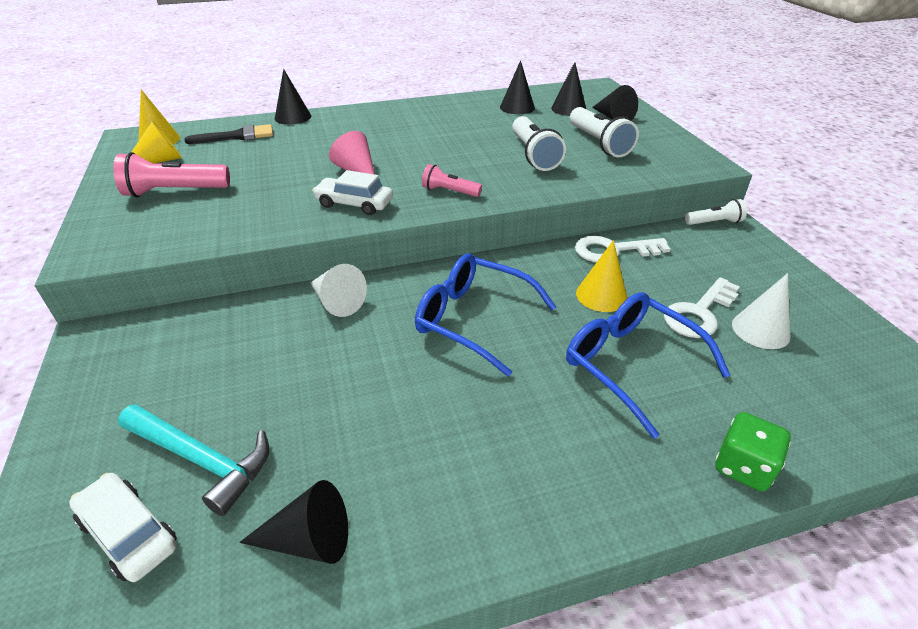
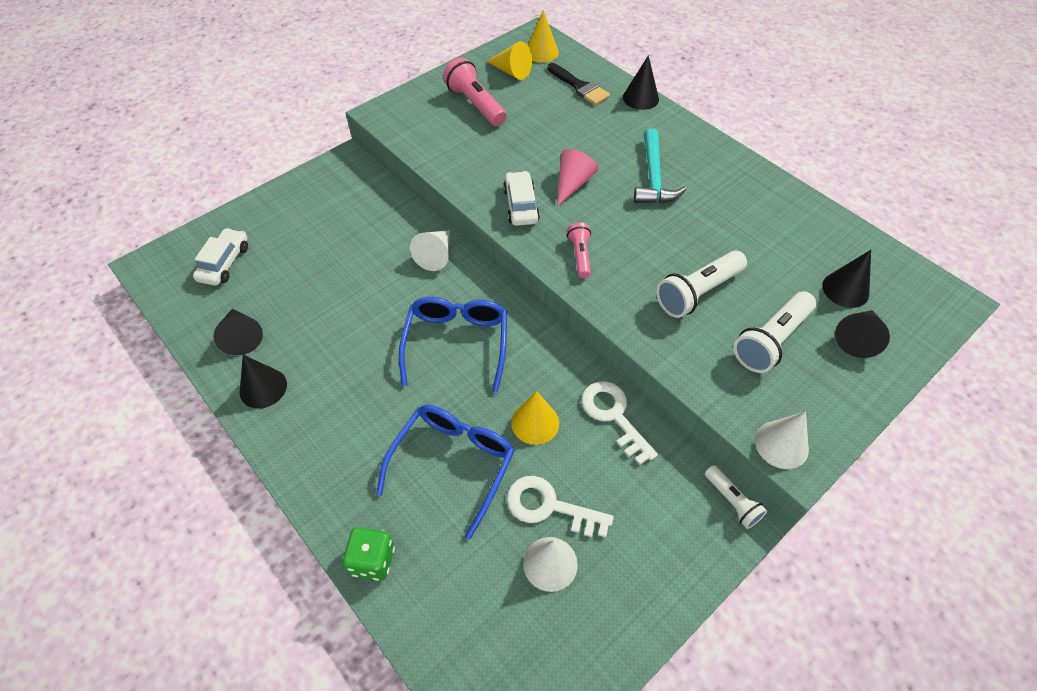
camera: 65 degrees right, 15 degrees up
turquoise hammer [118,404,269,516] -> turquoise hammer moved to [634,128,687,203]
black cone [500,60,535,114] -> black cone moved to [239,355,287,409]
none -> white cone [755,411,809,469]

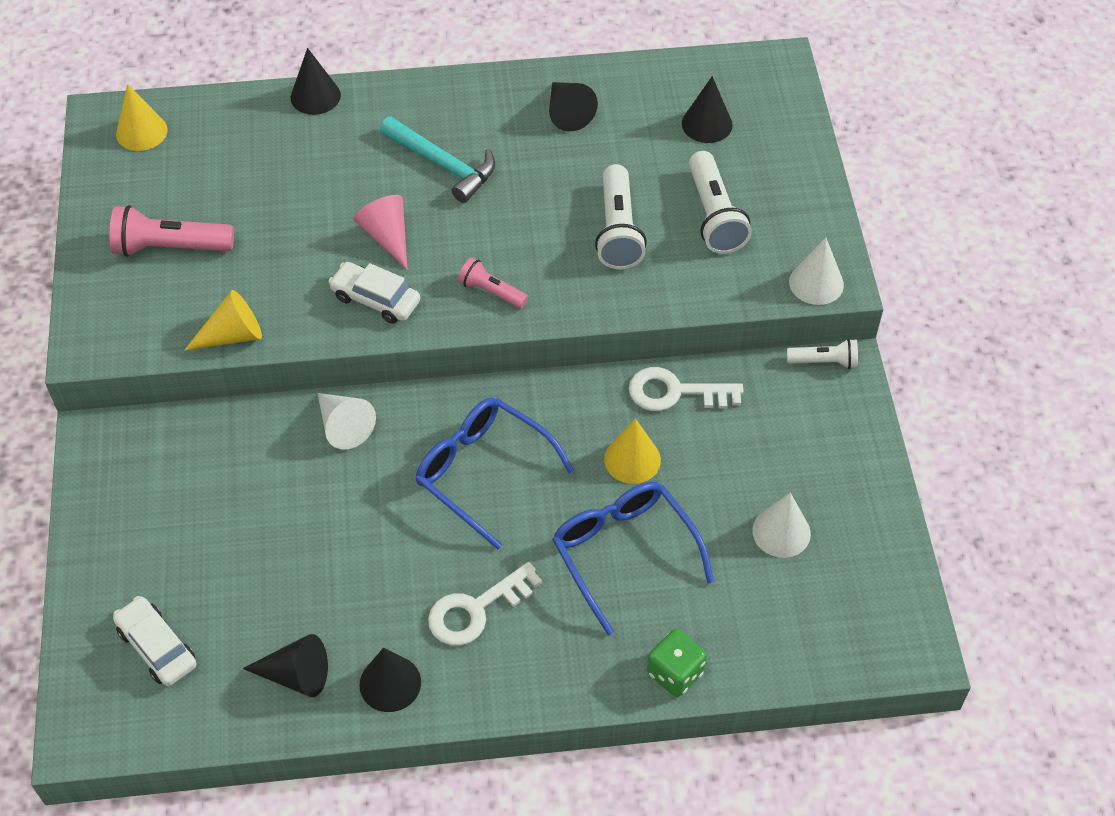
camera: 55 degrees left, 0 degrees up
yellow cone [486,41,532,80] -> yellow cone moved to [184,290,262,351]
white key [507,476,614,538] -> white key moved to [428,562,542,646]
black brush [547,63,610,105] -> none
black cone [835,310,890,358] -> black cone moved to [549,82,598,131]

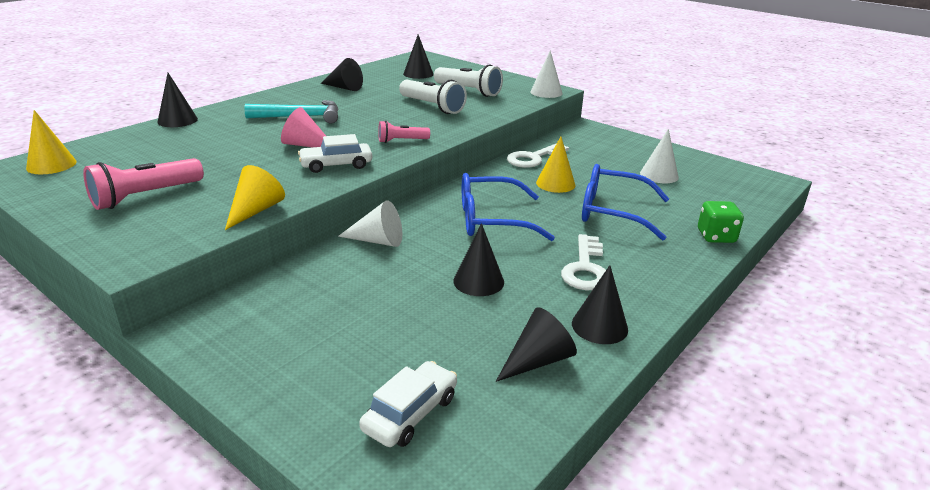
camera: 45 degrees left, 25 degrees down
white car [113,596,197,686] -> white car turned 120 degrees clockwise [359,361,457,447]
white flashlight [787,339,858,369] -> none
none -> black cone [453,223,504,296]

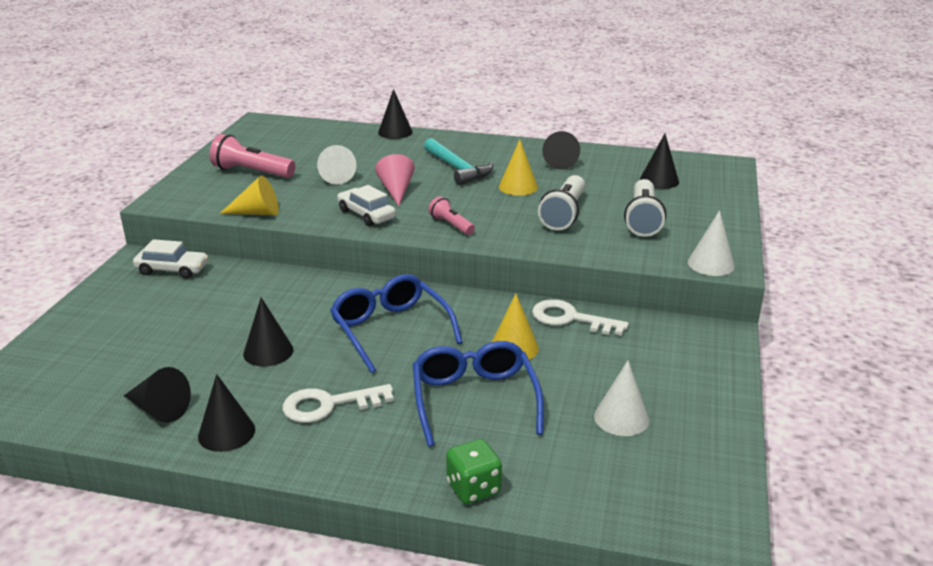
camera: 65 degrees right, 0 degrees up
yellow cone [26,110,77,174] -> yellow cone moved to [499,139,538,196]
white cone [338,200,402,247] -> white cone moved to [317,145,356,185]
white car [359,361,457,447] -> white car moved to [133,239,209,279]

